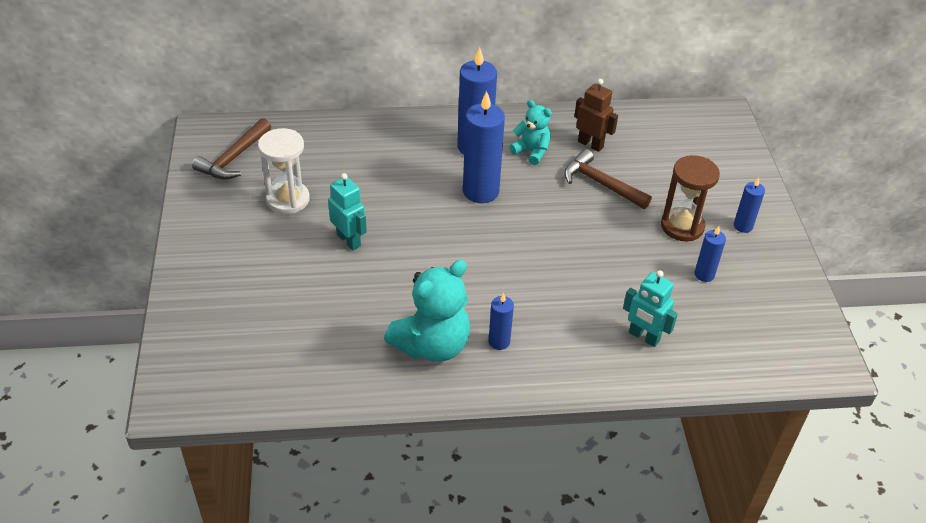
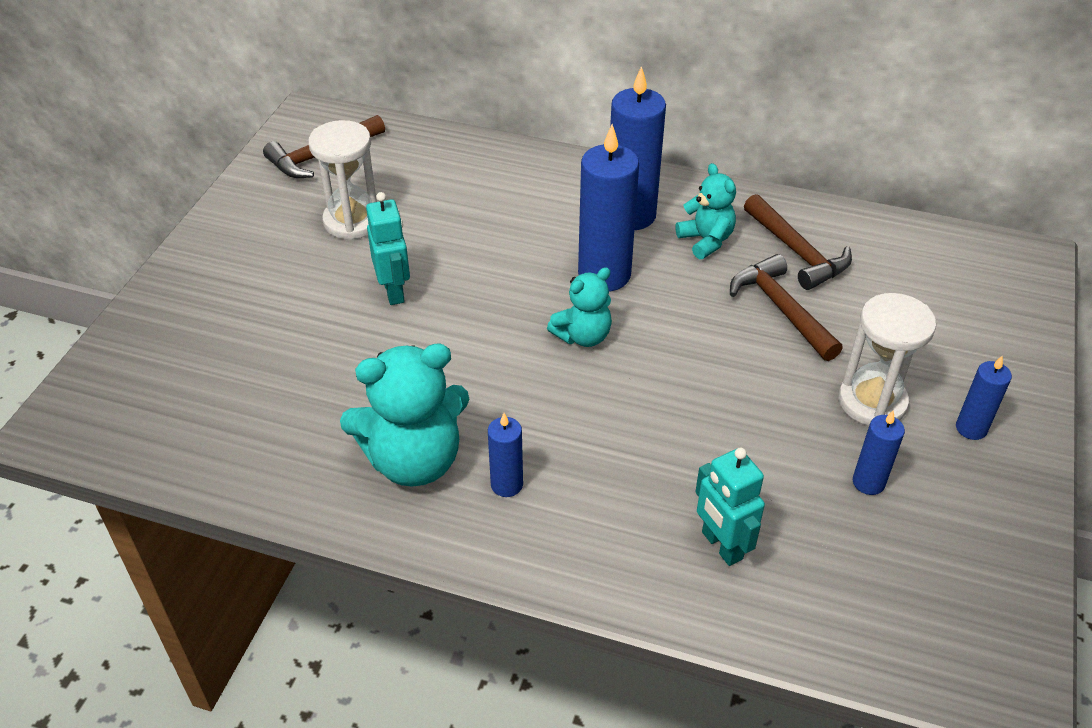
camera: 25 degrees right, 0 degrees up
brown robot [574,79,618,152] -> brown hammer [744,194,852,290]
brown hourglass [661,155,720,241] -> white hourglass [839,293,936,426]
none -> turquoise teddy bear [547,267,612,347]

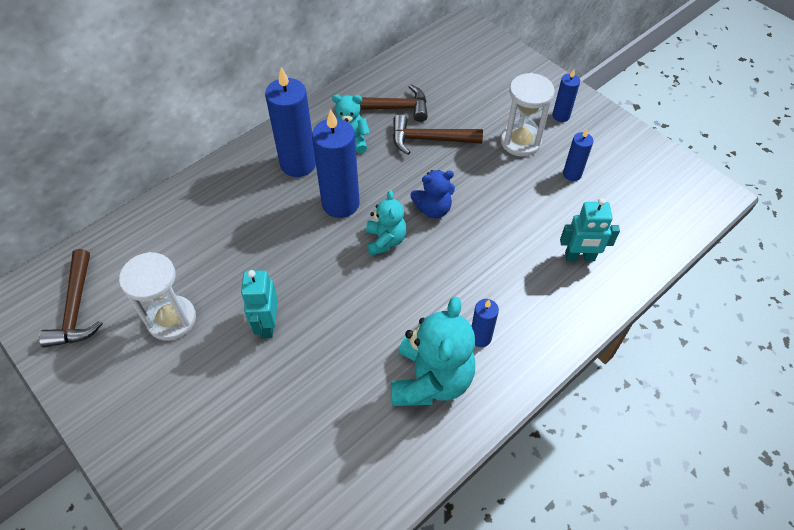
camera: 60 degrees left, 10 degrees up
turquoise robot [366,192,410,305] -> turquoise robot turned 105 degrees counterclockwise [241,270,278,338]
none -> blue teddy bear [410,170,455,218]

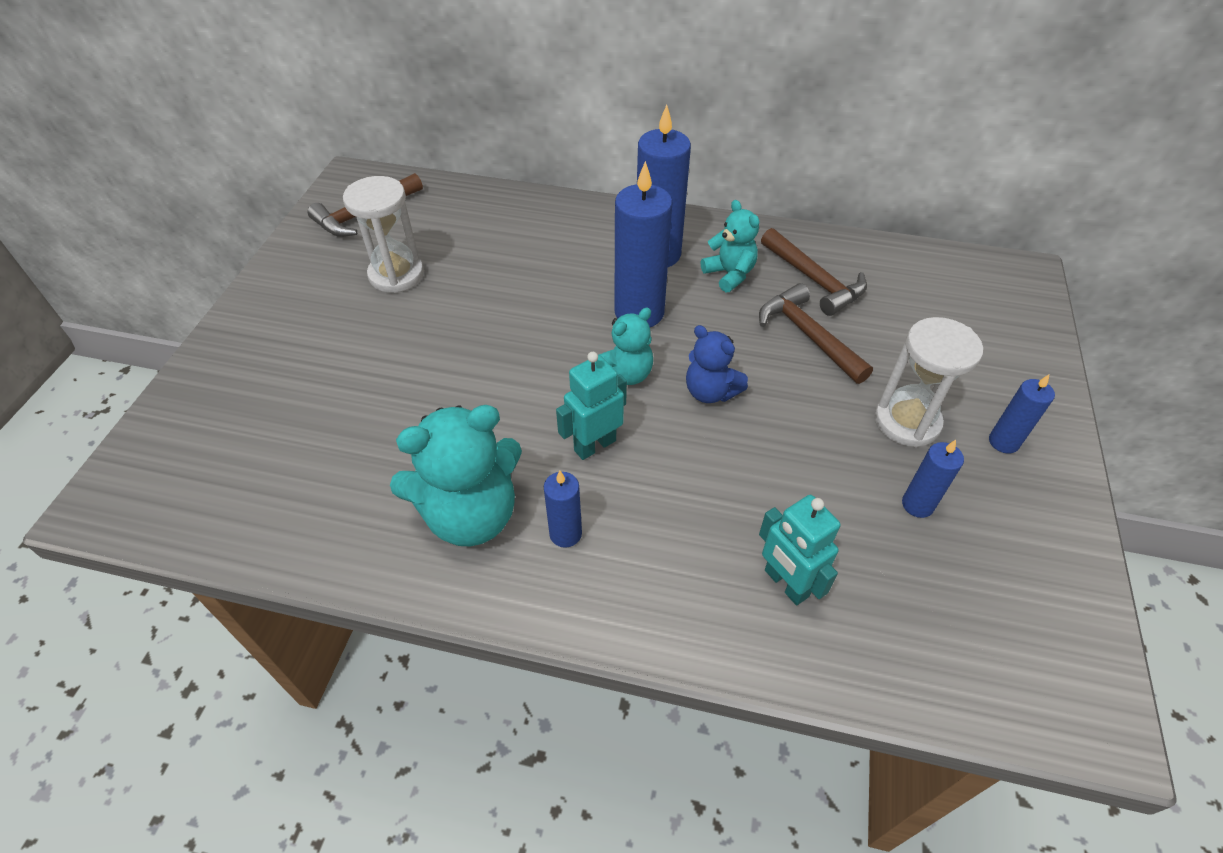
camera: 55 degrees right, 5 degrees down
turquoise robot [241,270,278,338] -> turquoise robot moved to [556,352,627,460]

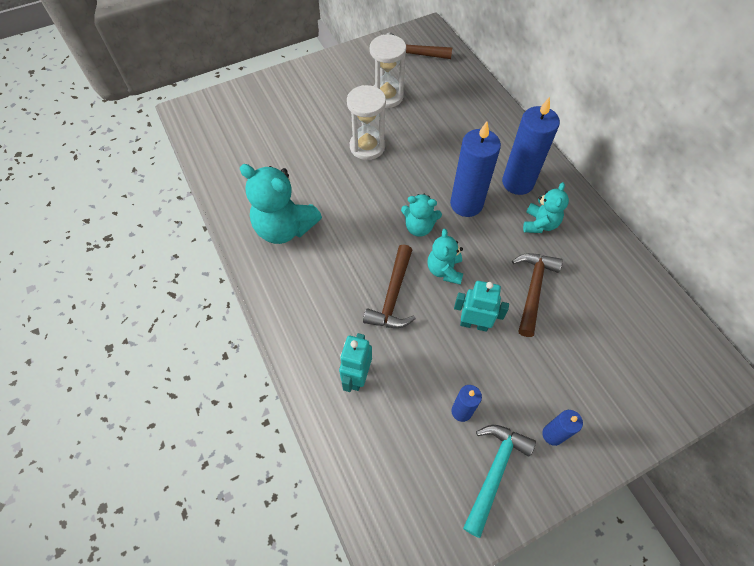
camera: 50 degrees right, 10 degrees up
blue candle [544,471,582,548] -> none
turquoise robot [556,352,627,460] -> turquoise robot moved to [454,281,509,332]
blue teddy bear [686,325,748,403] -> turquoise teddy bear [427,229,463,285]
brown hammer [761,228,867,316] -> brown hammer moved to [363,244,416,328]
white hourglass [875,317,983,447] -> white hourglass moved to [347,85,386,160]
none -> turquoise hammer [463,425,536,538]

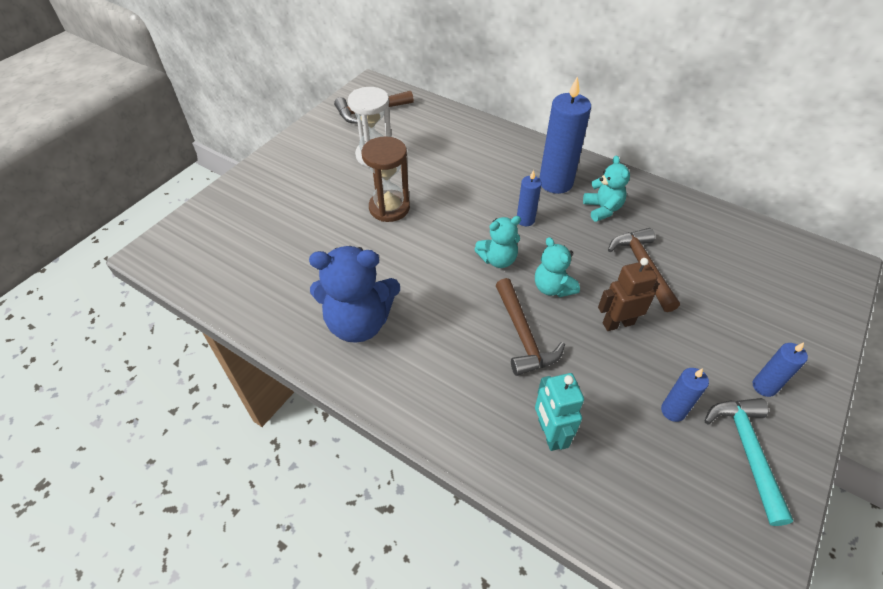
camera: 30 degrees left, 10 degrees down
turquoise teddy bear [240,164,322,244] -> blue teddy bear [309,246,400,343]
white hourglass [347,85,386,160] -> brown hourglass [362,136,410,222]
blue candle [450,121,501,217] -> blue candle [517,170,542,226], size x0.52
turquoise robot [454,281,509,332] -> brown robot [598,258,659,331]

